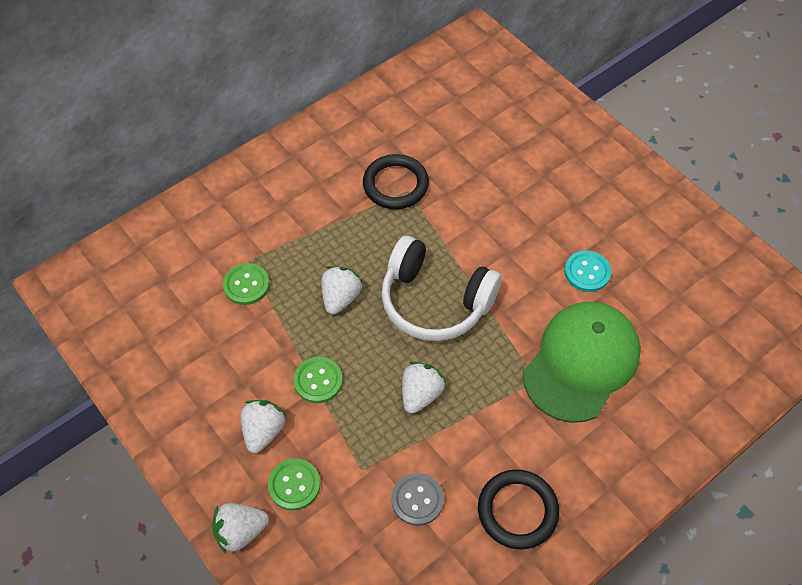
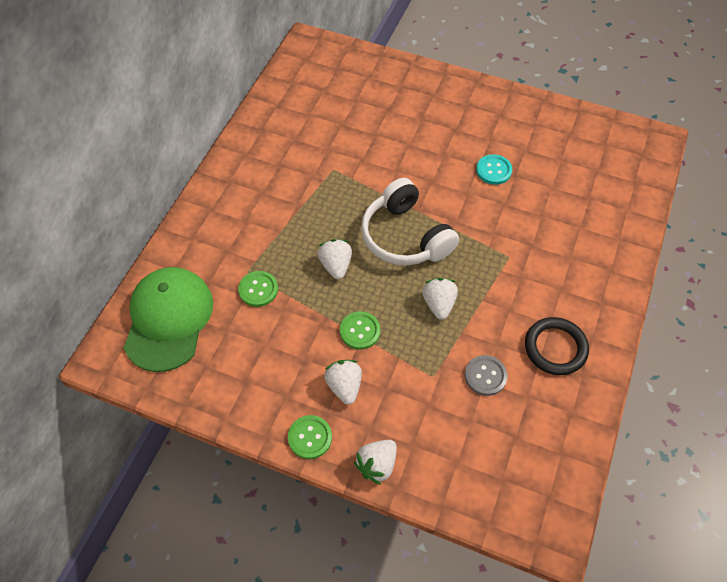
camera: 30 degrees left, 0 degrees up
green button [268,458,320,511] -> green button moved to [288,415,332,459]
black ring [363,154,429,209] -> none
white headphones [381,236,502,341] -> white headphones turned 60 degrees clockwise [361,178,459,265]
green cap [523,302,641,423] -> green cap moved to [124,267,213,372]

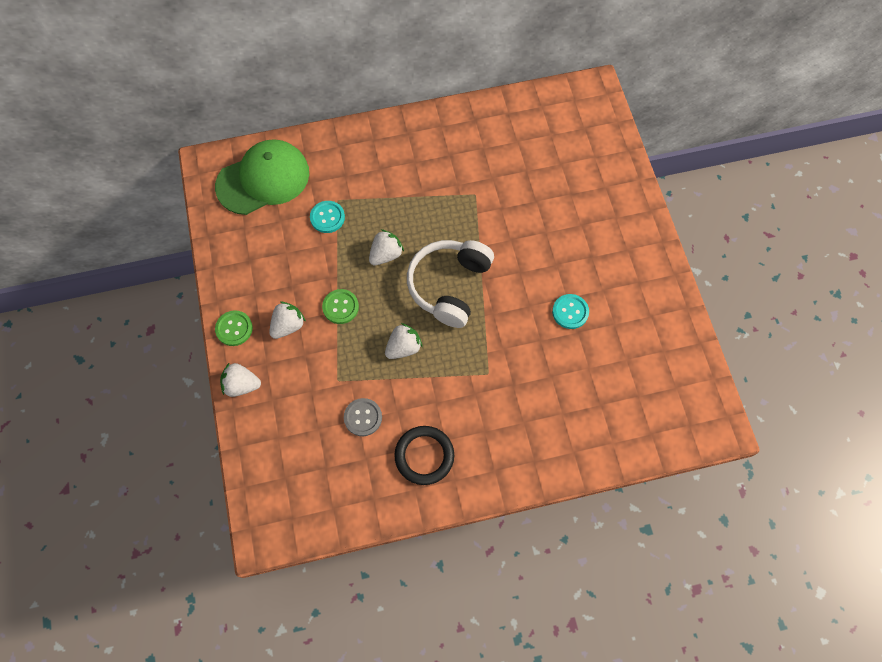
camera: 55 degrees right, 10 degrees up
green button [238,271,278,307] -> turquoise button [310,201,345,233]

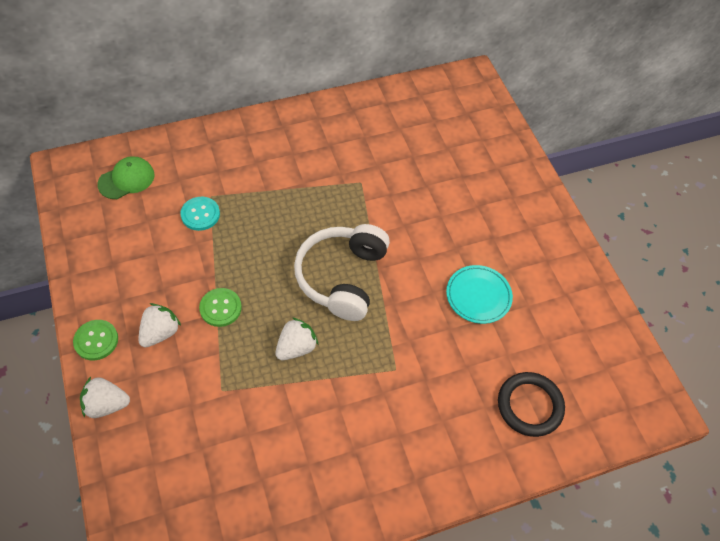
camera: 10 degrees left, 10 degrees down
green cap [215,139,309,215] -> green cap [97,156,155,199], size x0.54
grey button [344,398,382,436] -> none
white strawberry [369,229,404,265] -> none
black ring [394,426,454,485] -> black ring moved to [498,372,565,437]
turquoise button [552,294,589,329] -> turquoise plate [446,265,513,324]

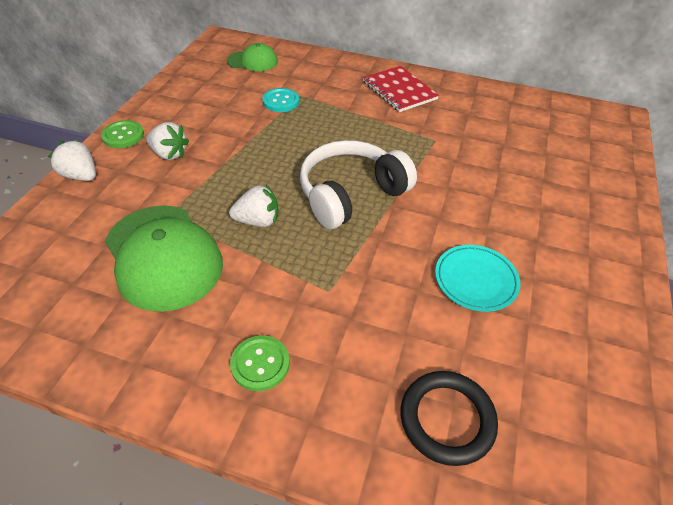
camera: 40 degrees right, 10 degrees down
white strawberry [138,303,181,348] -> white strawberry turned 45 degrees clockwise [146,122,189,160]
green button [199,288,242,327] -> green button moved to [230,335,290,391]
none -> green cap [105,205,223,312]
none -> red notebook [363,66,439,112]

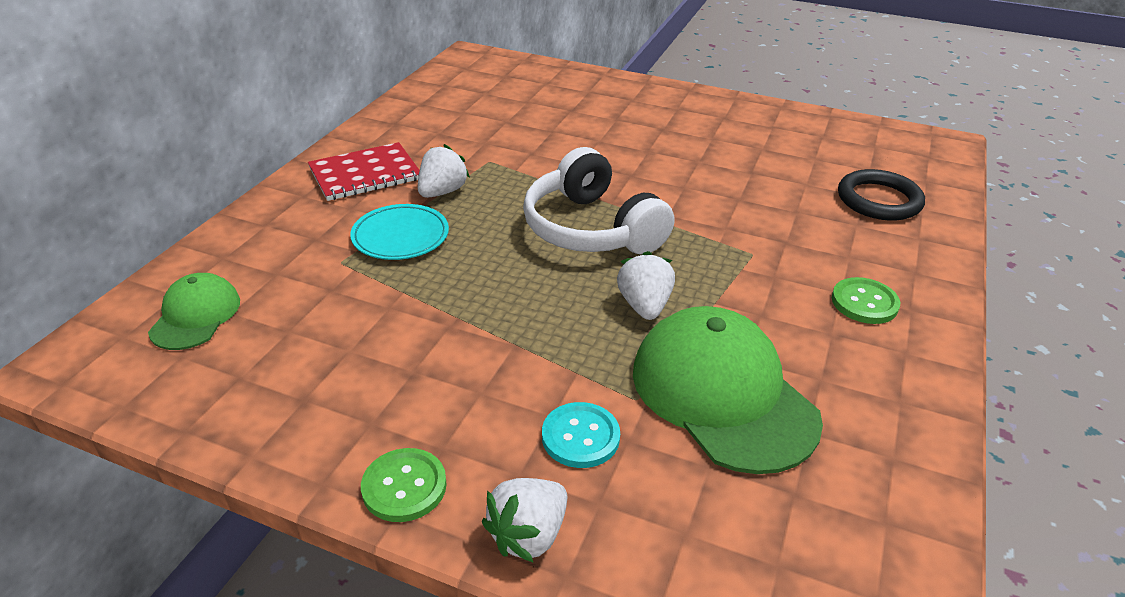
camera: 85 degrees left, 10 degrees down
green cap [105,205,223,312] -> green cap turned 90 degrees counterclockwise [633,306,823,474]
white strawberry [146,122,189,160] -> white strawberry moved to [418,144,470,198]
turquoise button [262,88,299,112] -> turquoise button moved to [542,402,620,468]
turquoise plate [435,245,521,312] -> turquoise plate moved to [350,204,449,260]

